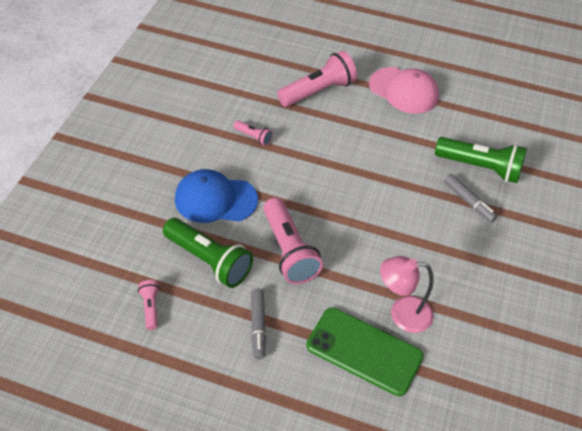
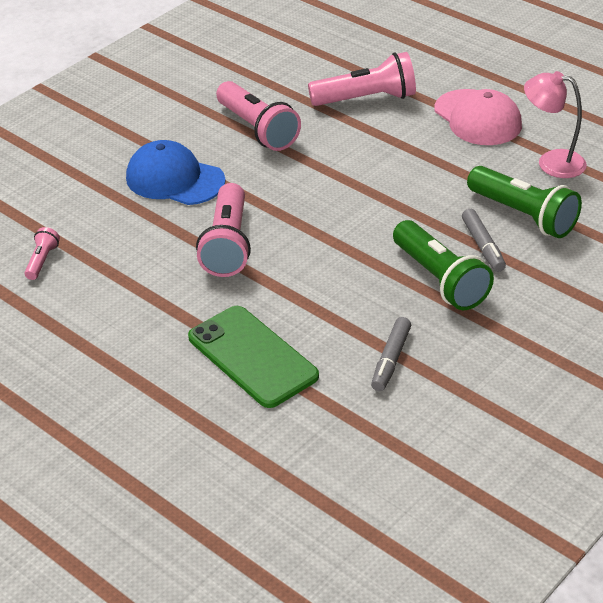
camera: 25 degrees right, 10 degrees down
green flashlight [163,218,253,288] -> green flashlight moved to [393,220,494,310]
pink flashlight [234,121,273,146] -> pink flashlight [216,81,301,151], size x2.09
grey marker [251,288,266,359] -> grey marker moved to [371,317,411,391]
pink lamp [380,256,434,333] -> pink lamp moved to [524,71,587,178]

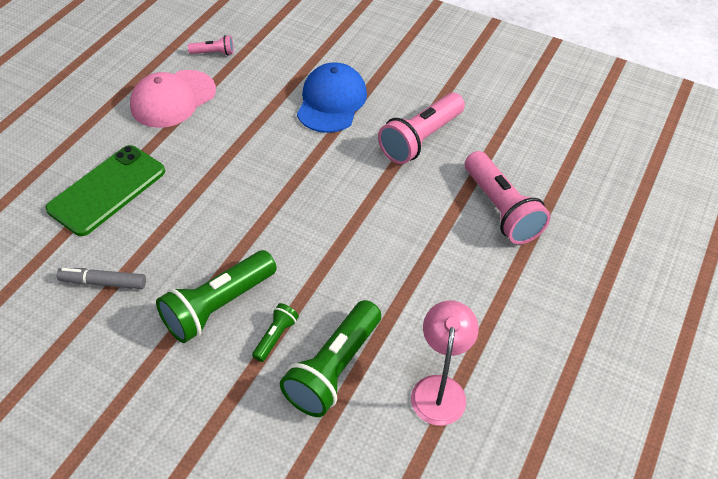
camera: 75 degrees right, 10 degrees up
pink flashlight [196,183,251,277] -> none
pink cap [434,89,522,145] -> pink cap moved to [130,70,216,128]
grey marker [462,209,506,272] -> green flashlight [252,303,299,362]

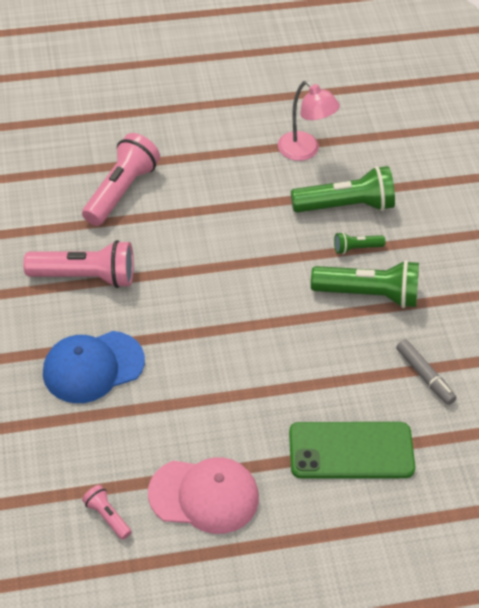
camera: 130 degrees left, 0 degrees up
pink lamp [411,300,479,426] -> pink lamp turned 105 degrees counterclockwise [278,81,340,161]

